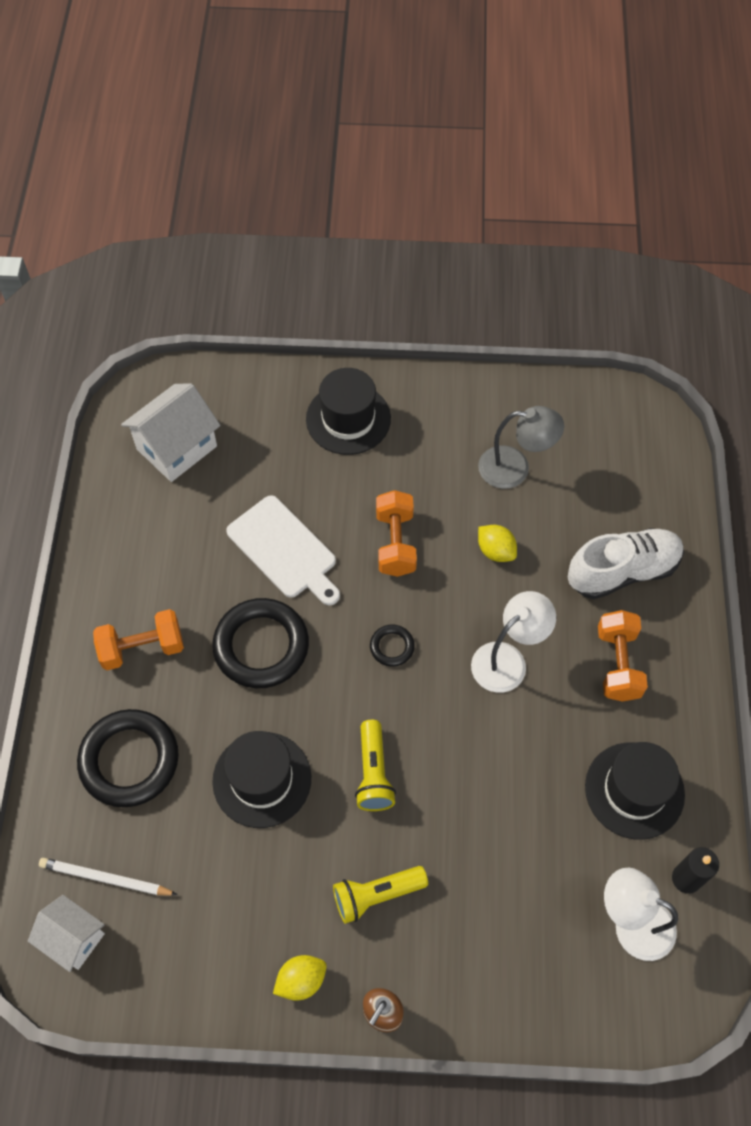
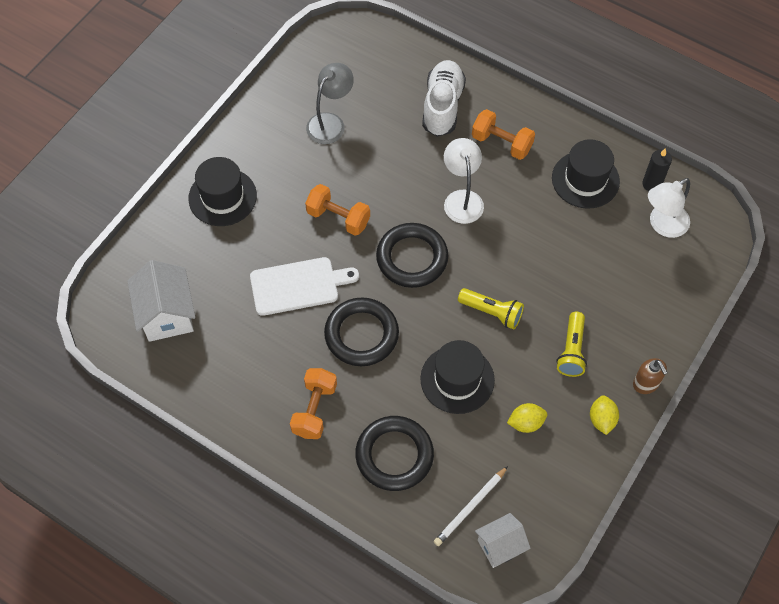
camera: 60 degrees left, 0 degrees up
black ring [370,625,415,667] -> black ring [376,223,448,288], size x2.14
yellow lemon [478,525,517,562] -> yellow lemon moved to [507,403,547,433]

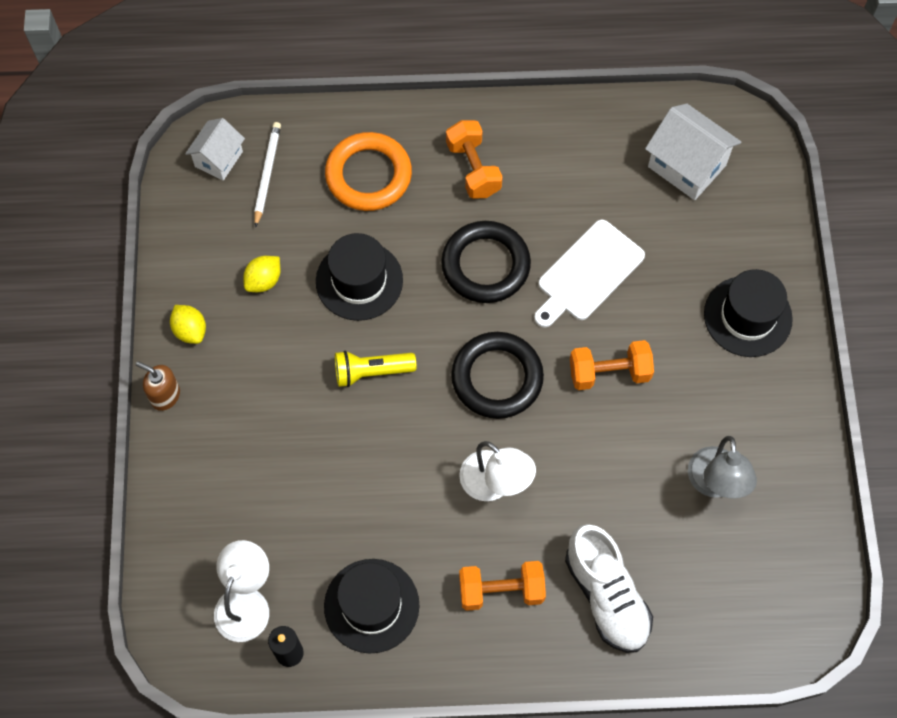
camera: 145 degrees right, 5 degrees up
black ring [355,416,434,491] -> orange ring [325,132,412,211]
yellow flashlight [556,312,587,377] -> none

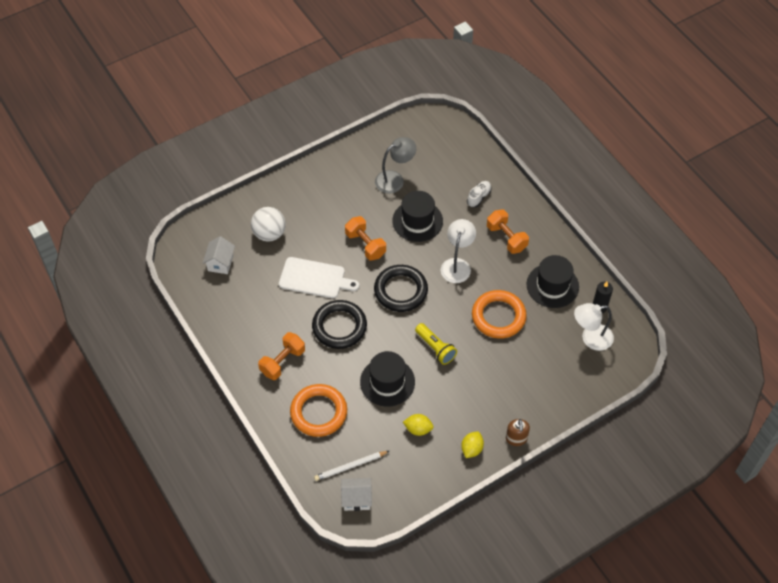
camera: 120 degrees left, 10 degrees down
white shoe [565,524,653,653] -> white shoe [467,181,492,207], size x0.52
white house [645,104,741,200] -> white house [203,236,235,274], size x0.64
black hat [704,269,793,357] -> black hat moved to [392,191,443,242]
none -> white ball [251,207,286,242]
none -> orange ring [472,290,527,339]

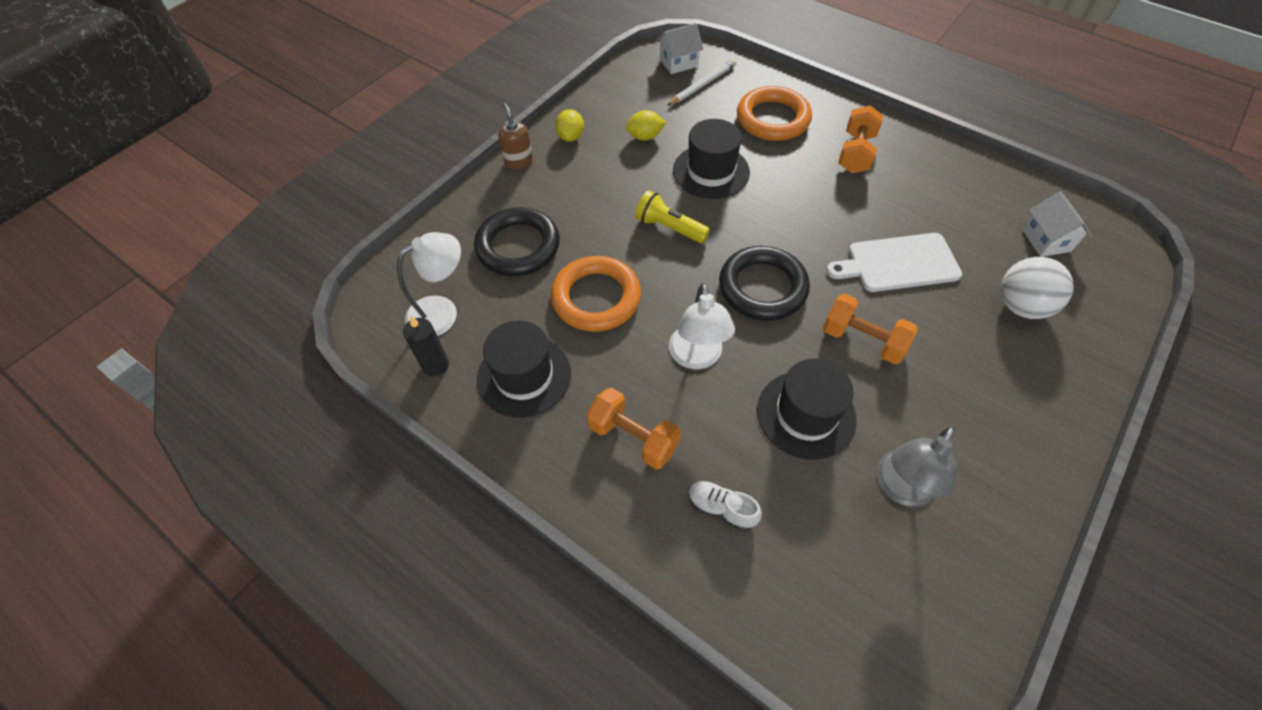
camera: 160 degrees right, 0 degrees up
black ring [312,300,367,349] -> black ring moved to [474,207,560,276]
white shoe [467,181,492,207] -> white shoe turned 105 degrees clockwise [688,481,762,531]

